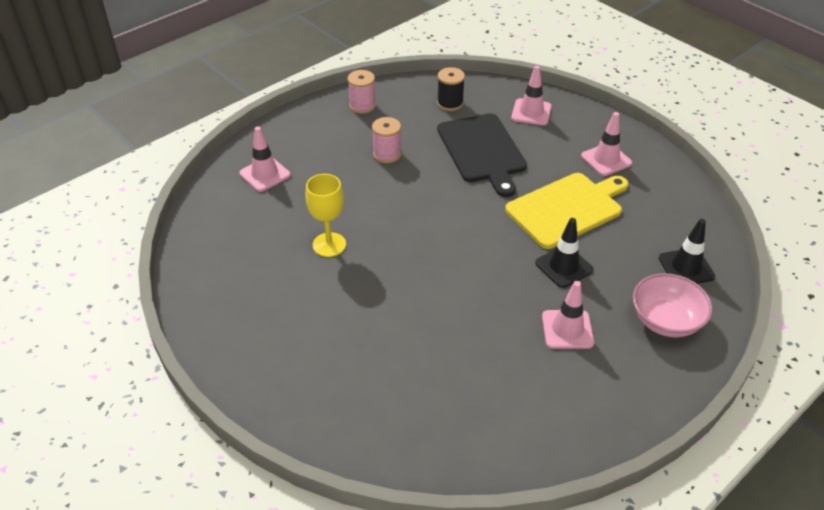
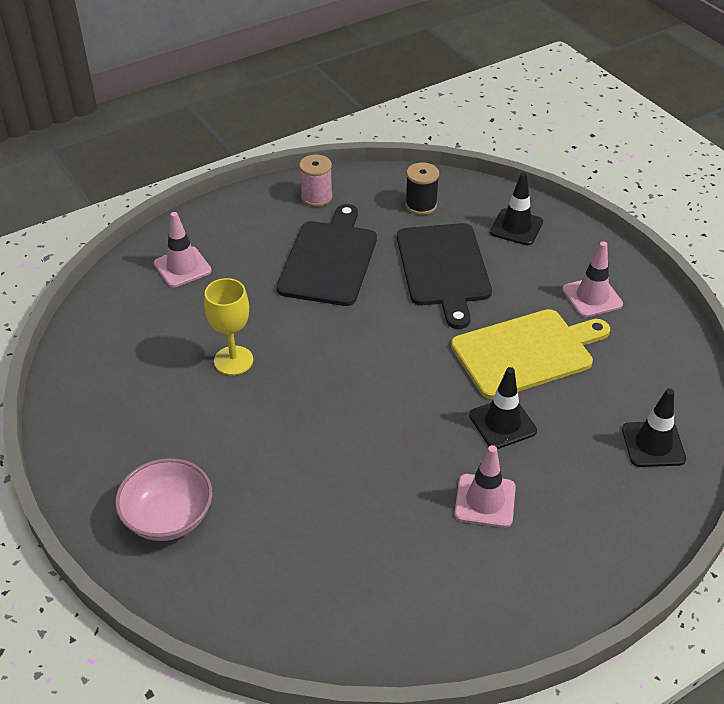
camera: 10 degrees right, 0 degrees up
pink spool [372,117,402,163] -> black cutting board [277,204,377,306]
pink traffic cone [511,66,552,126] -> black traffic cone [490,173,543,245]
pink bowl [633,273,713,337] -> pink bowl moved to [115,458,213,541]

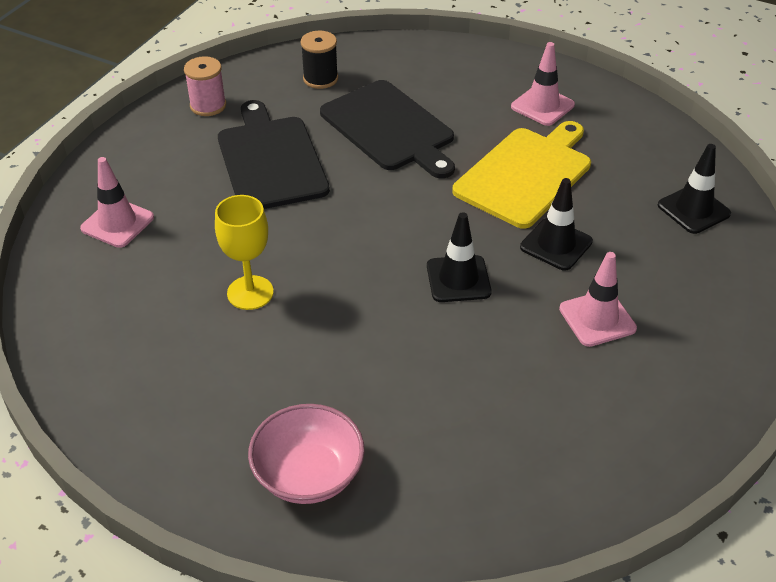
camera: 30 degrees left, 0 degrees up
black traffic cone [490,173,543,245] -> black traffic cone moved to [427,212,492,302]

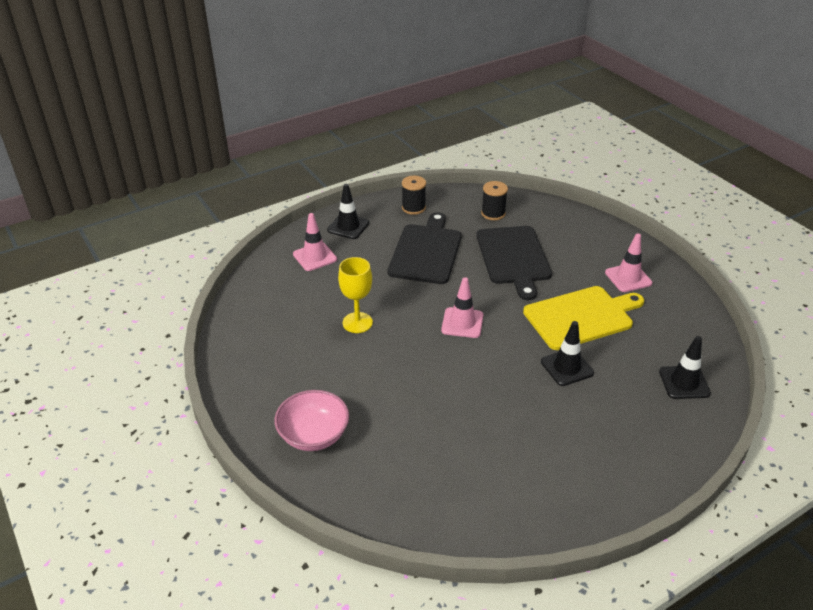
camera: 30 degrees right, 5 degrees down
pink spool [184,56,226,116] -> black spool [402,176,426,215]
black traffic cone [427,212,492,302] -> black traffic cone moved to [327,184,369,239]
pink traffic cone [559,252,637,347] -> pink traffic cone moved to [441,277,483,338]

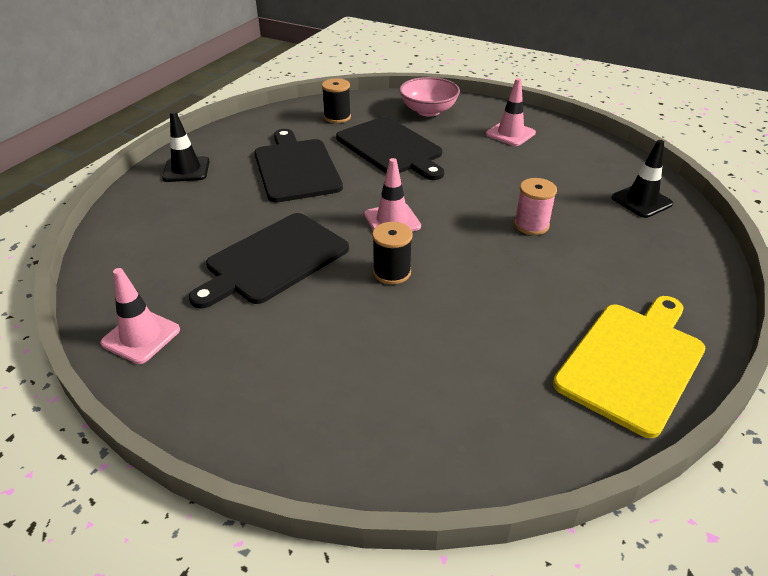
camera: 30 degrees left, 0 degrees up
pink bowl [274,390,349,451] -> pink bowl moved to [399,77,460,116]
pink traffic cone [293,213,337,271] -> pink traffic cone moved to [100,268,180,364]
yellow goblet [338,257,373,333] -> black cutting board [189,213,349,308]
black spool [402,176,426,215] -> black spool moved to [372,222,413,285]
yellow cutting board [523,286,644,350] -> yellow cutting board moved to [553,296,706,438]
black traffic cone [541,321,594,386] -> pink spool [514,178,557,235]

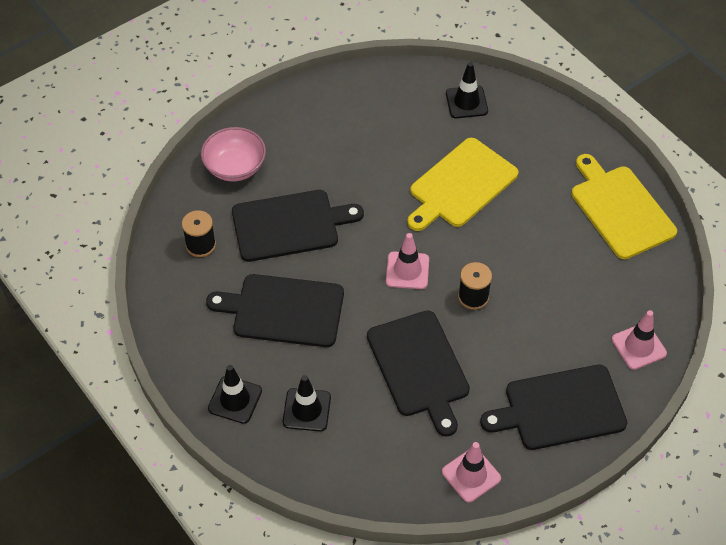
camera: 65 degrees left, 15 degrees up
pink traffic cone [486,78,536,146] -> pink traffic cone moved to [612,310,667,370]
pink spool [514,178,557,235] -> yellow cutting board [407,138,519,231]
none -> black traffic cone [283,375,331,431]
none -> black cutting board [480,365,627,450]

